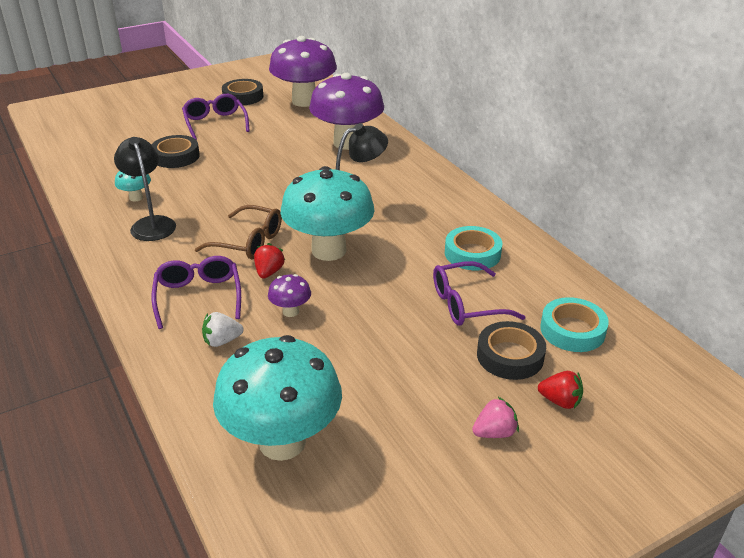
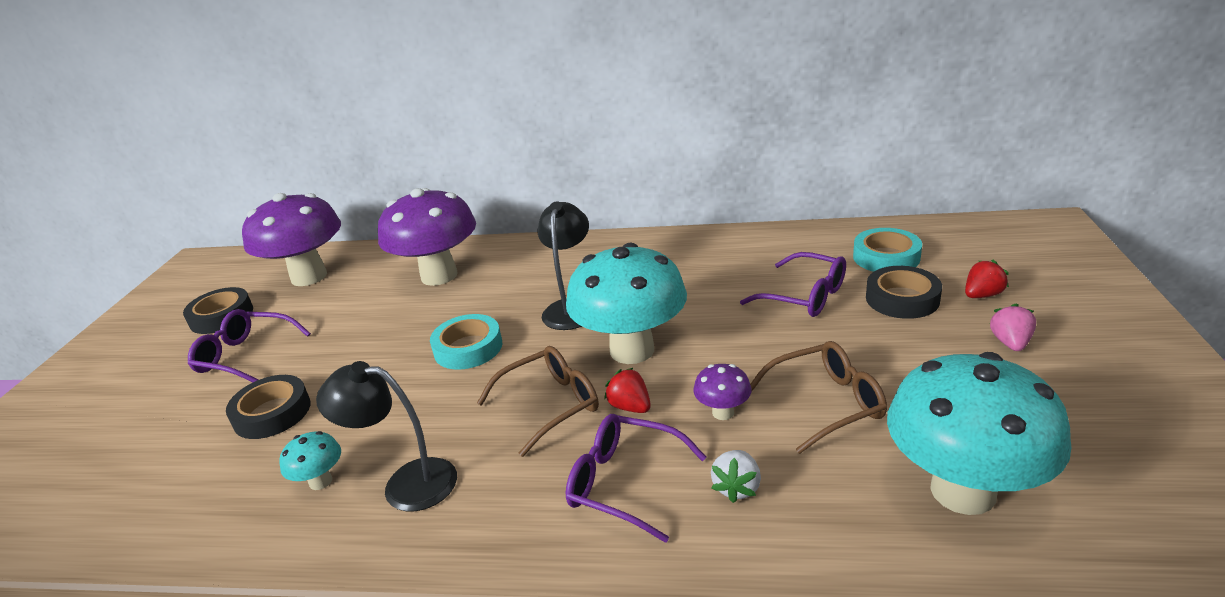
camera: 50 degrees left, 5 degrees down
purple glasses [433,261,526,326] -> purple glasses turned 75 degrees counterclockwise [740,252,846,317]
turquoise tape [445,226,502,270] -> turquoise tape moved to [430,314,502,370]
none -> brown glasses [750,341,887,454]

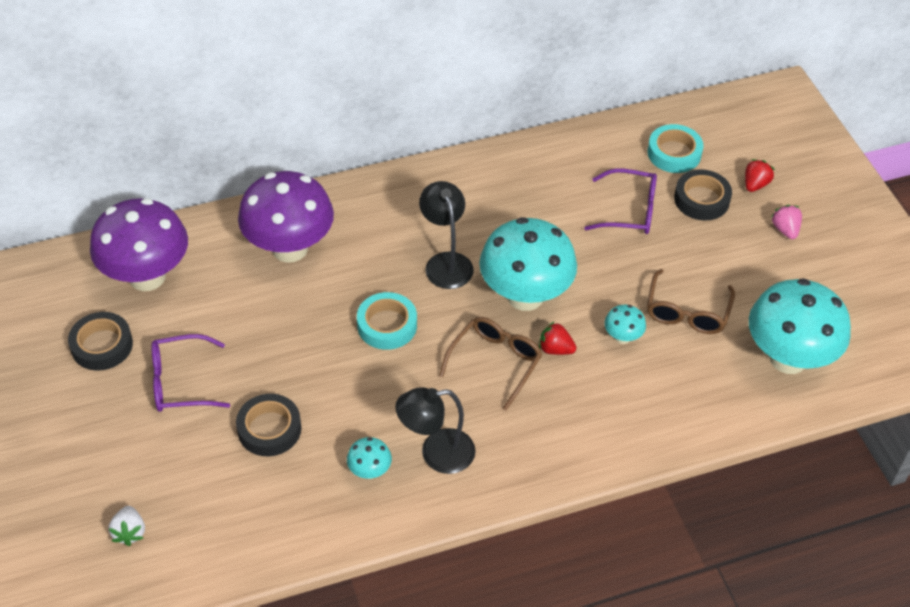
camera: 30 degrees left, 20 degrees up
purple glasses [566,414,707,543] -> none
purple mushroom [693,364,751,420] -> turquoise mushroom [604,305,646,344]
white strawberry [711,450,761,503] -> white strawberry moved to [109,506,145,546]
brown glasses [750,341,887,454] -> brown glasses turned 150 degrees clockwise [647,269,735,334]

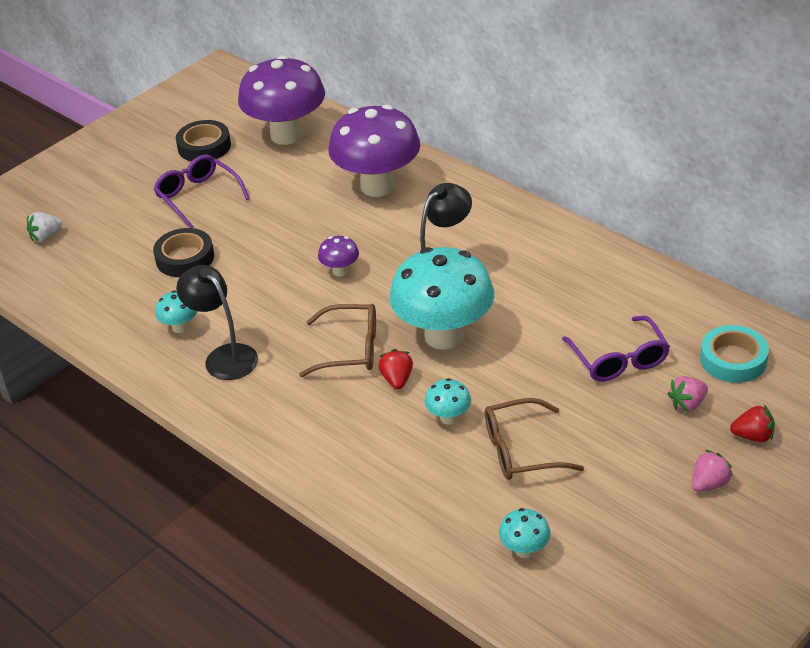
camera: 65 degrees right, 10 degrees down
turquoise tape [357,292,417,350] -> purple mushroom [318,236,359,277]
black tape [674,169,732,221] -> pink strawberry [667,376,708,412]
turquoise mushroom [749,278,851,374] -> turquoise mushroom [499,508,550,558], size x0.42

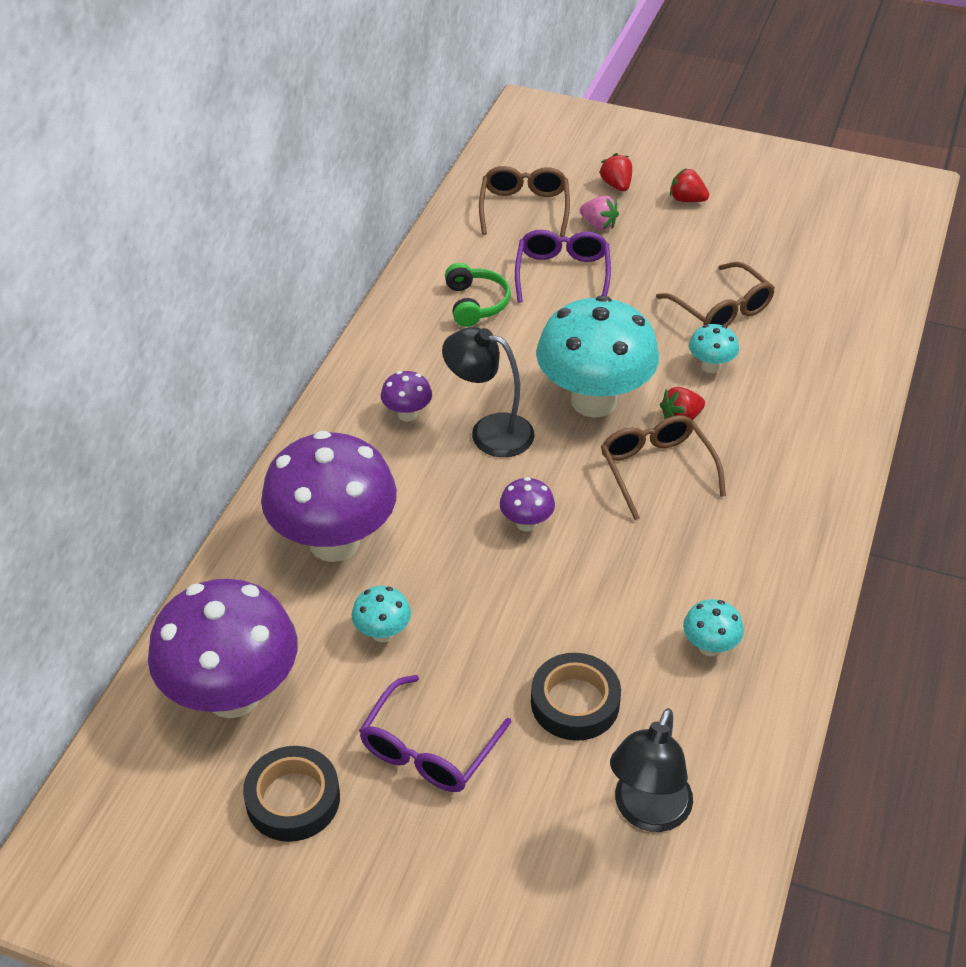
camera: 115 degrees left, 5 degrees up
white strawberry [27,212,62,242] -> none
black lamp [176,265,258,380] -> black lamp moved to [610,708,693,832]
turquoise mushroom [499,508,550,558] -> turquoise mushroom moved to [351,586,411,642]
purple glasses [562,316,670,382] -> purple glasses turned 45 degrees counterclockwise [515,230,611,303]
pink strawberry [692,450,733,492] -> red strawberry [670,168,709,202]
turquoise tape [700,325,769,383] -> brown glasses [479,166,570,237]
none -> purple mushroom [381,371,432,422]
none -> green headphones [445,263,511,327]

